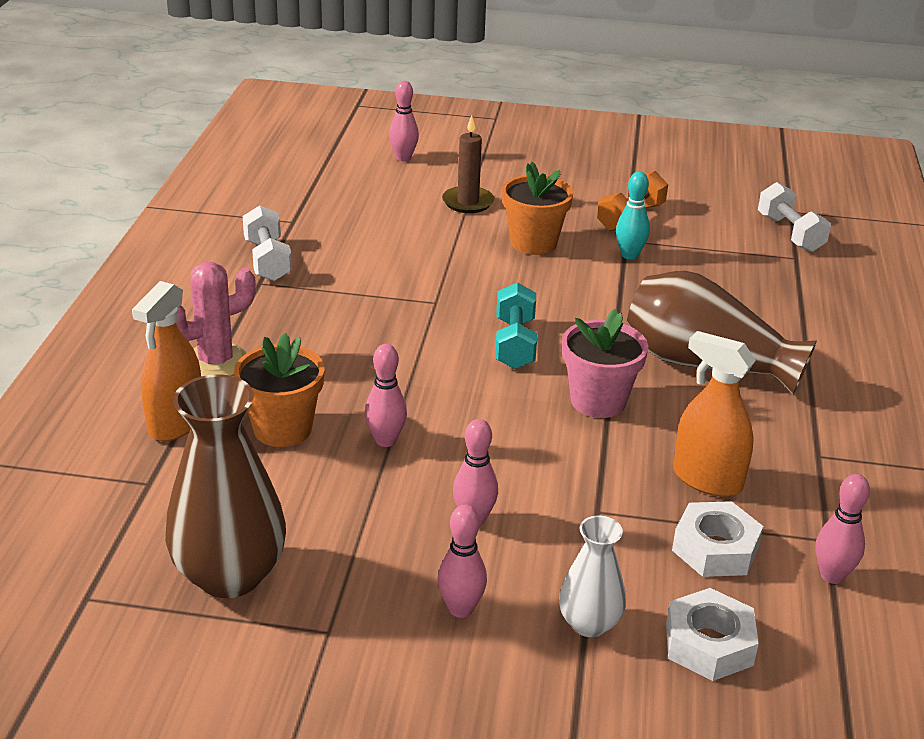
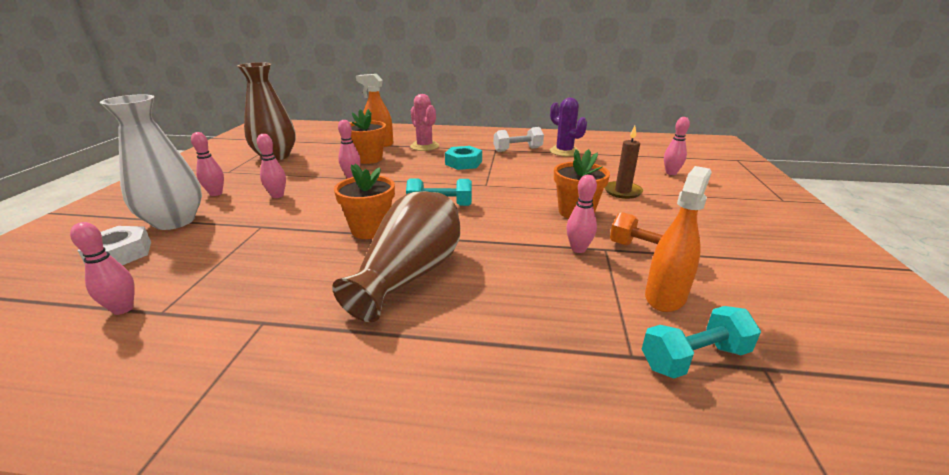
camera: 90 degrees right, 5 degrees down
white vase [559,516,626,637] -> white vase [100,94,202,230], size x1.81
pink flower pot [562,309,648,418] -> orange flower pot [334,164,395,239]
turquoise bowling pin [616,171,650,260] -> pink bowling pin [566,175,597,253]
white nut [672,501,763,577] -> none
orange spray bottle [673,331,756,497] -> orange spray bottle moved to [645,166,712,312]
white dumbbell [758,182,831,252] -> turquoise dumbbell [642,306,761,379]
none -> turquoise nut [445,146,482,170]
none -> purple cactus [550,98,587,157]

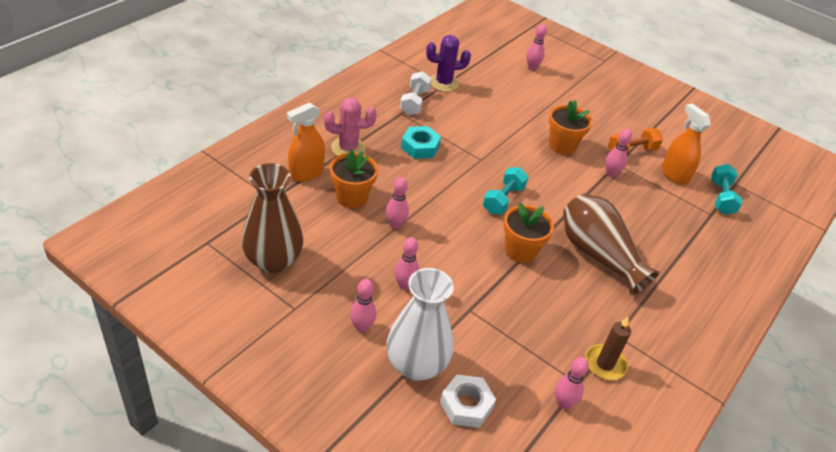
camera: 65 degrees left, 15 degrees up
brown candle [605,126,643,199] -> brown candle moved to [585,317,631,380]

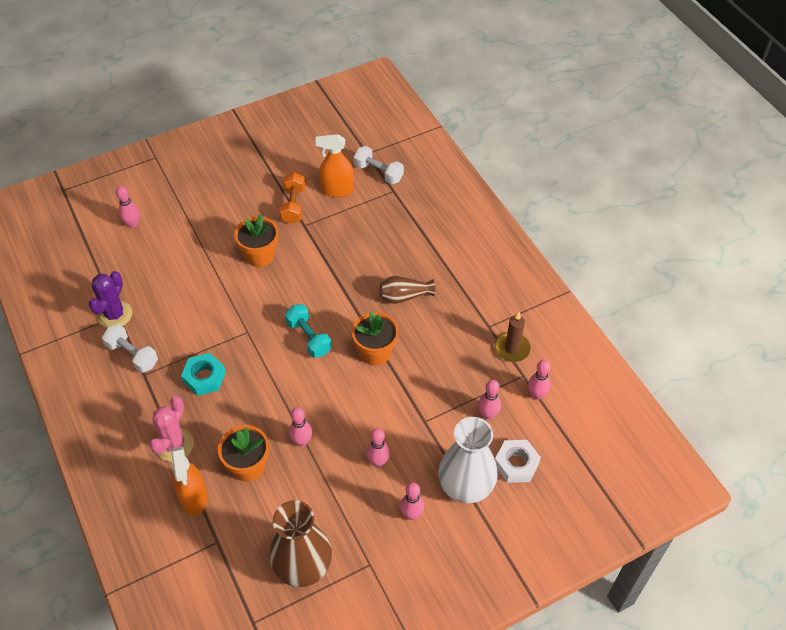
camera: 60 degrees left, 10 degrees up
brown vase [563,193,659,295] -> brown vase [379,276,435,304], size x0.55
pink bowling pin [605,129,632,177] -> pink bowling pin moved to [478,380,501,420]
turquoise dumbbell [711,164,743,215] -> white dumbbell [353,146,404,184]

